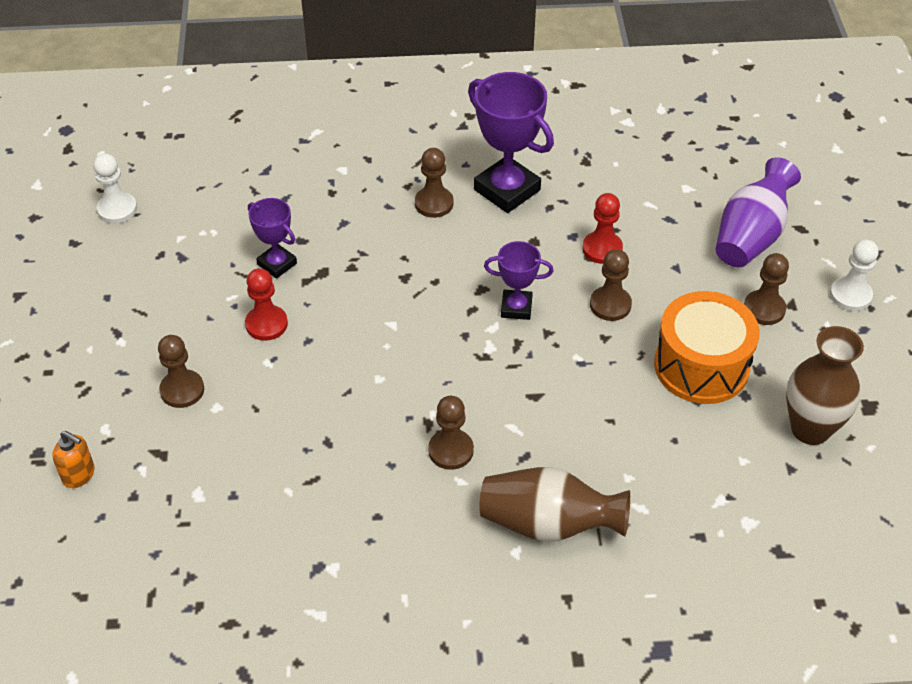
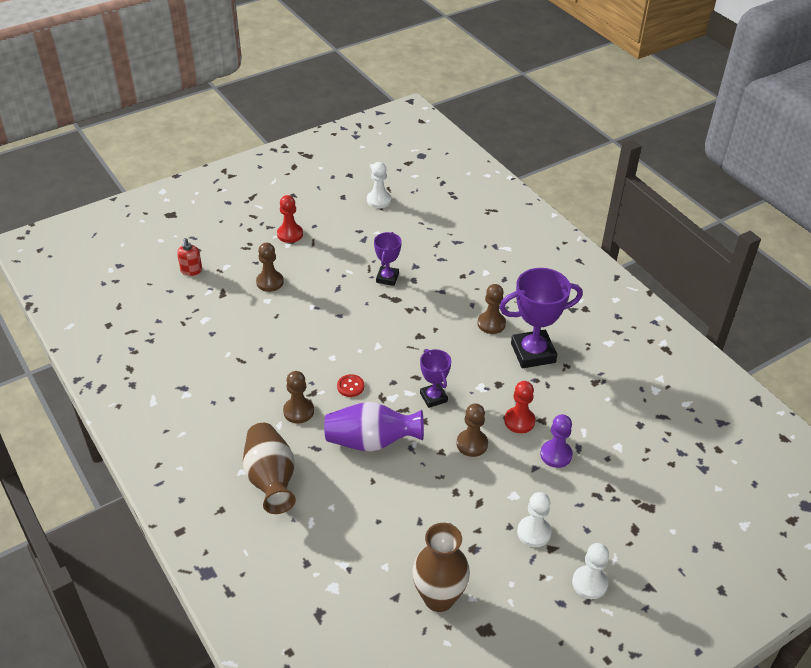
camera: 60 degrees right, 5 degrees down
orange soap dispenser [53,431,95,488] -> red soap dispenser [177,238,202,276]
red pawn [245,268,288,341] -> red pawn moved to [277,195,303,243]
purple trophy [468,72,554,213] -> purple trophy turned 60 degrees clockwise [499,268,583,368]
orange drum [654,291,760,404] -> none
purple vase [715,157,801,267] -> purple vase moved to [324,402,424,451]
brown pawn [744,253,789,325] -> white pawn [517,492,552,547]
none -> red button [337,374,364,397]
none -> purple pawn [540,414,573,468]

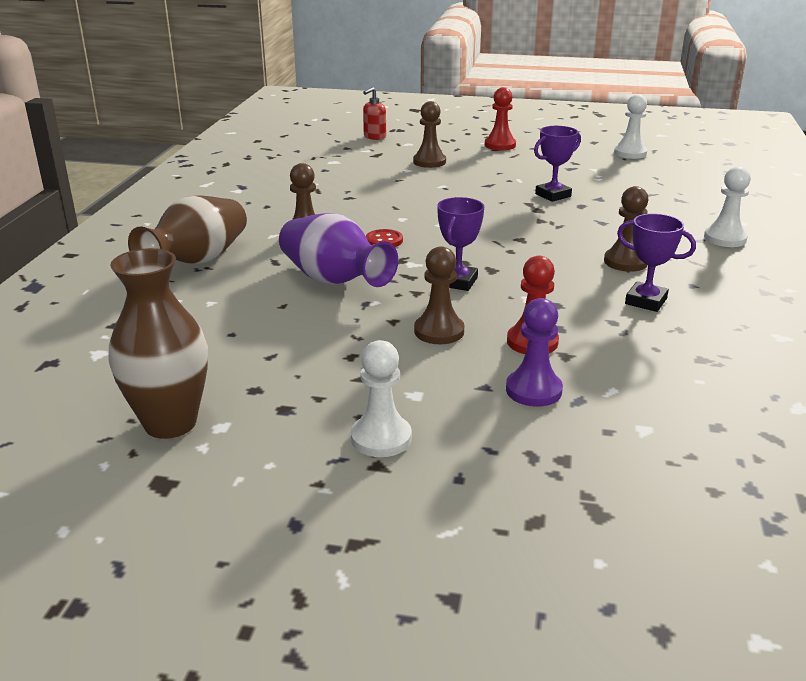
camera: 45 degrees right, 15 degrees down
purple trophy [499,268,583,368] -> purple trophy [617,213,696,312], size x0.57
white pawn [572,543,609,599] -> white pawn moved to [704,166,751,247]

